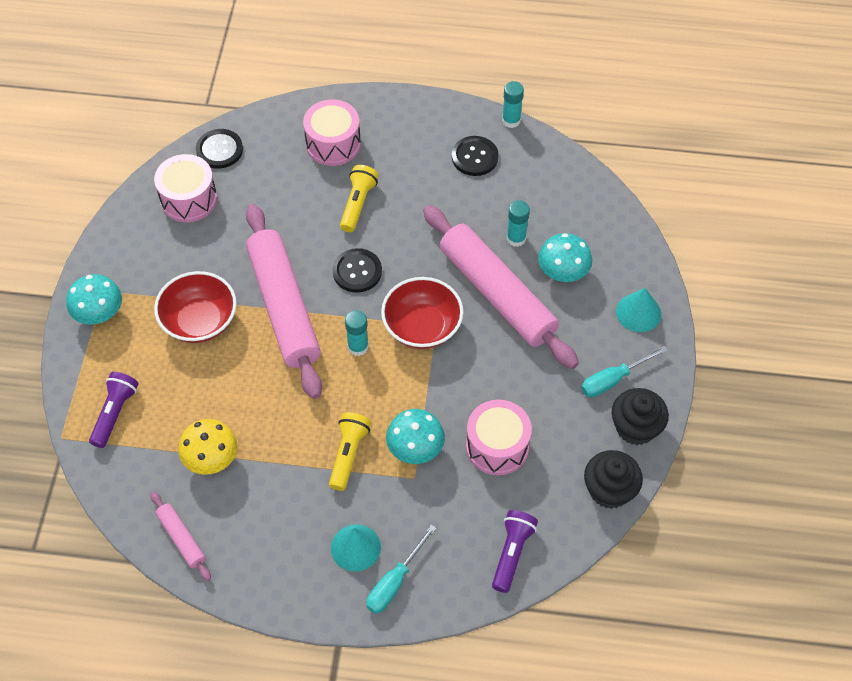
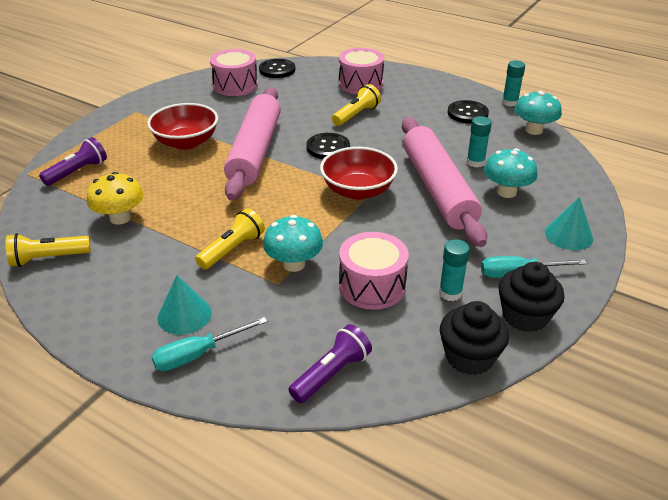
camera: 25 degrees right, 20 degrees down
turquoise mushroom [66,274,122,325] -> turquoise mushroom moved to [514,90,562,135]
pink rolling pin [151,492,211,581] -> yellow flashlight [6,233,91,267]
turquoise glue stick [345,310,369,356] -> turquoise glue stick moved to [439,239,470,301]

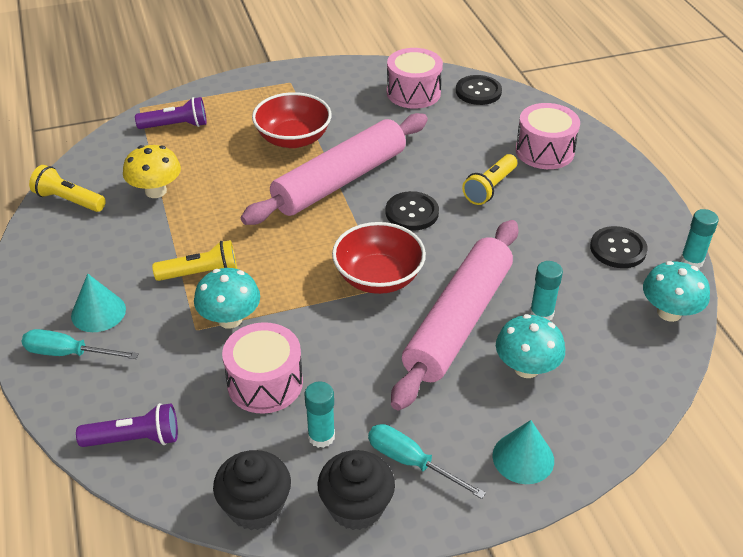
camera: 40 degrees right, 5 degrees up
yellow flashlight [332,84,381,126] -> yellow flashlight turned 135 degrees clockwise [462,154,517,205]

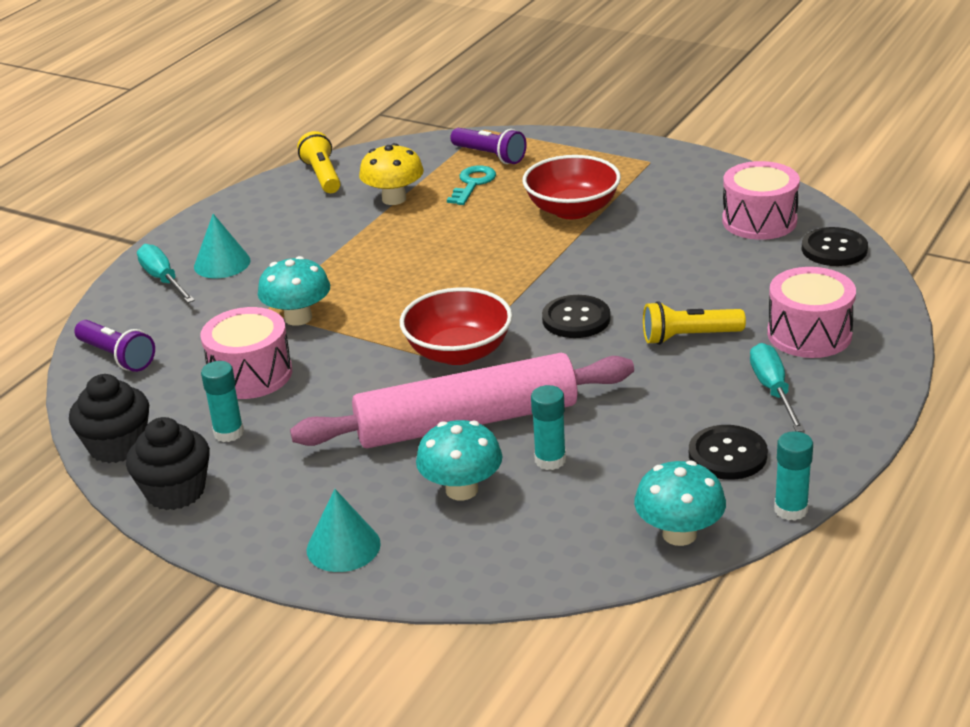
camera: 50 degrees right, 10 degrees down
yellow flashlight [152,240,237,281] -> none
pink rolling pin [241,113,428,225] -> none
turquoise screwdriver [368,424,486,499] -> turquoise screwdriver moved to [750,343,805,432]
none -> turquoise key [447,166,496,205]

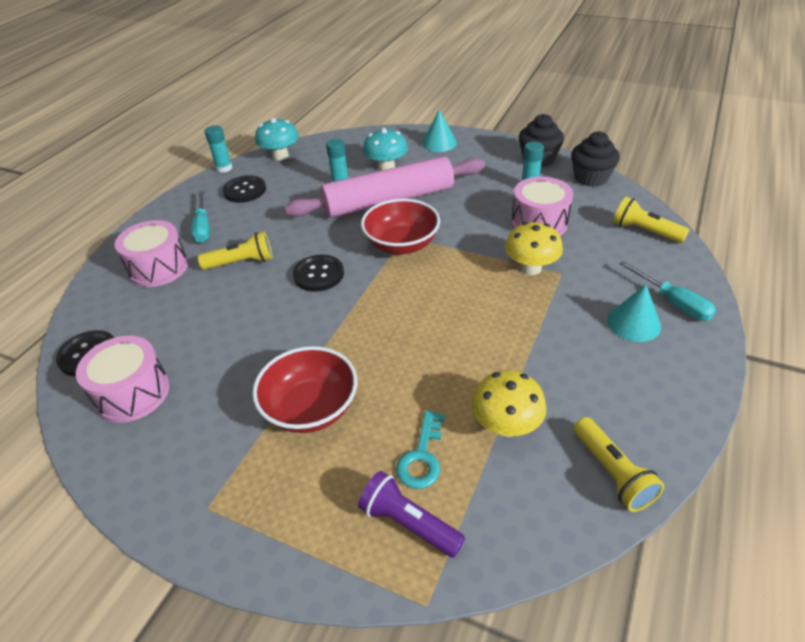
camera: 175 degrees right, 10 degrees up
purple flashlight [74,320,155,372] -> yellow flashlight [613,197,690,243]
turquoise mushroom [258,256,330,326] -> yellow mushroom [505,222,563,275]

